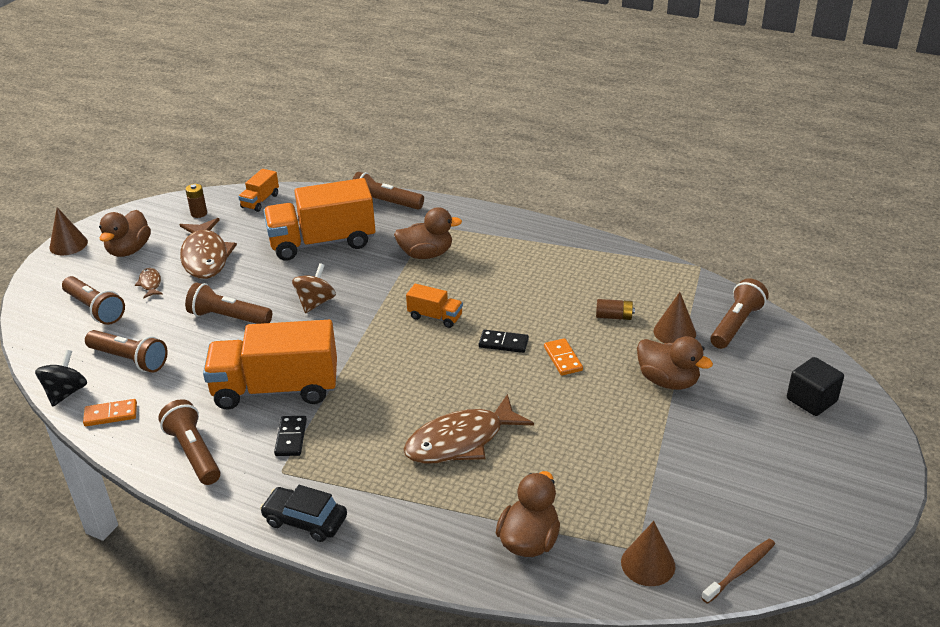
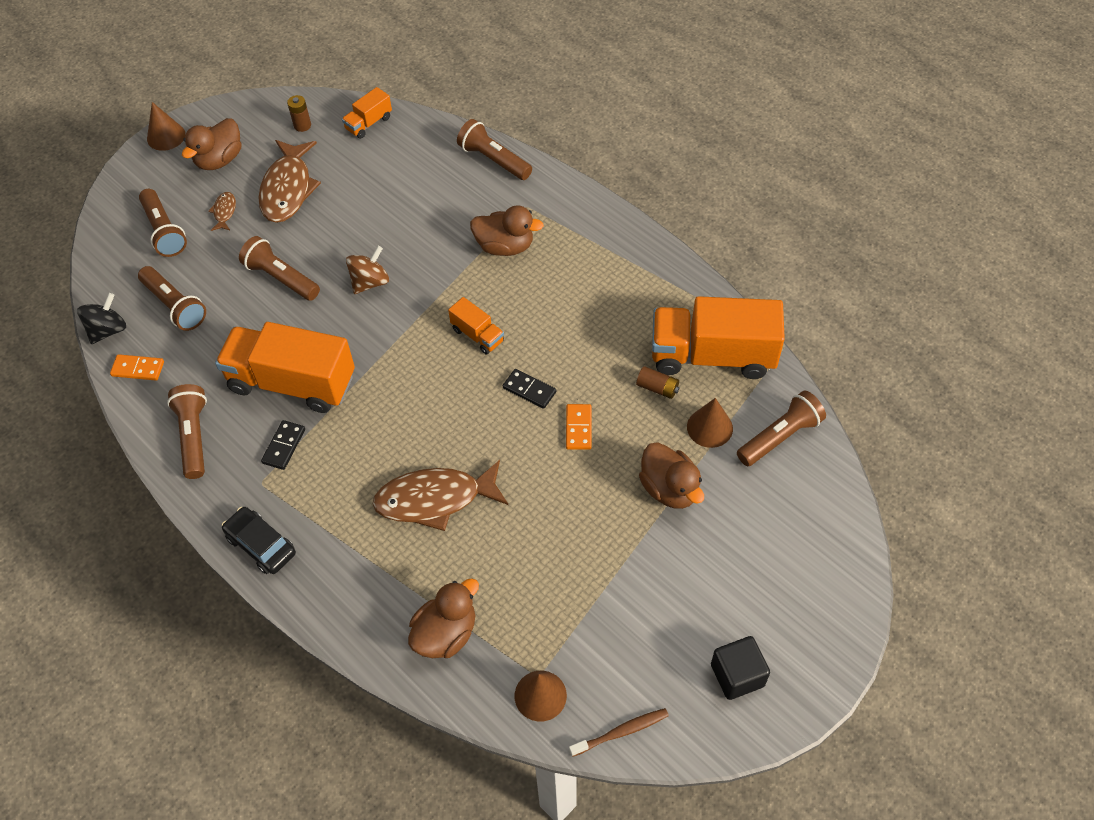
camera: 20 degrees right, 20 degrees up
orange truck [263,178,375,261] -> orange truck moved to [652,296,785,379]
black cube [787,357,844,416] -> black cube moved to [711,636,770,700]

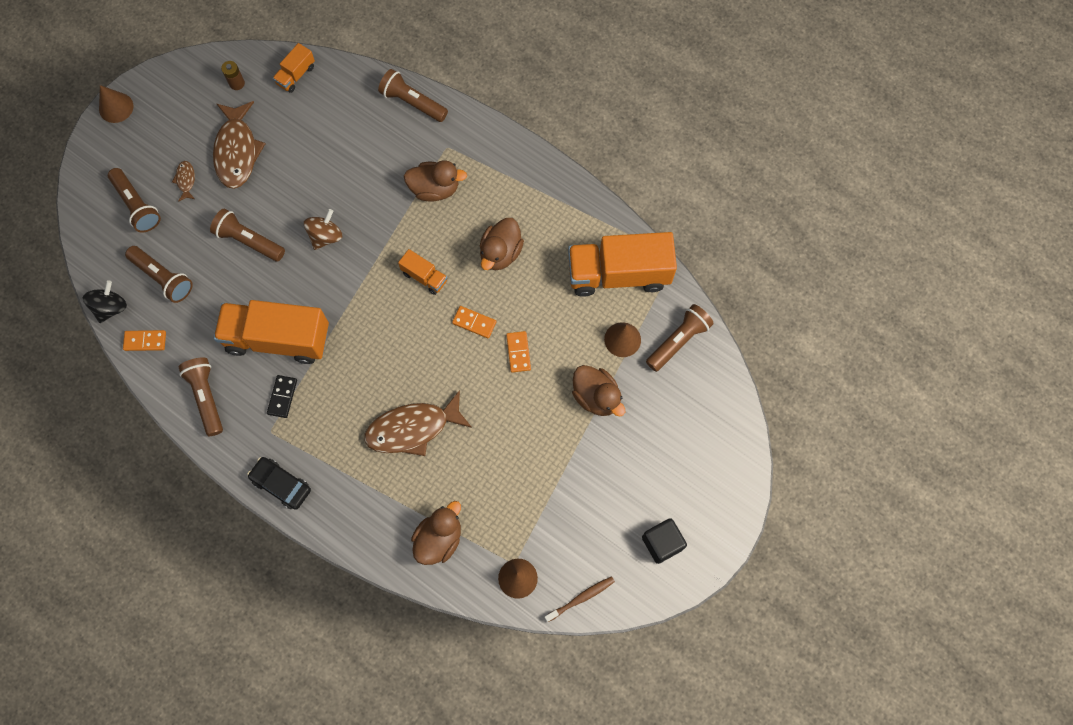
camera: 10 degrees left, 15 degrees up
brown duck [182,118,241,170] -> brown duck moved to [480,218,524,270]
black domino [503,369,556,409] -> orange domino [452,306,496,338]
brown battery [636,366,679,399] -> none

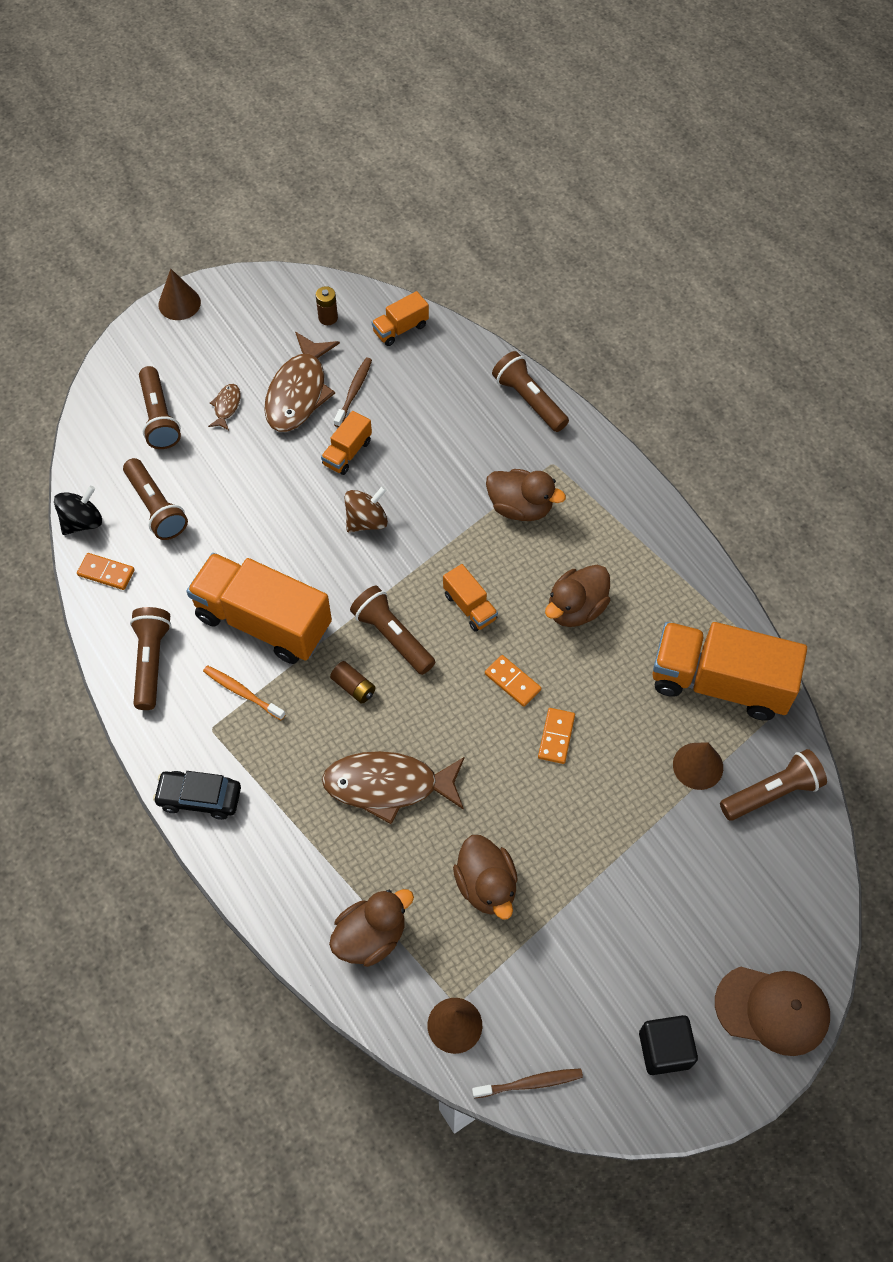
camera: 20 degrees right, 10 degrees down
brown flashlight [210,209,285,261] -> brown flashlight moved to [350,586,435,675]
black car [247,457,311,510] -> black car turned 45 degrees counterclockwise [153,771,241,820]
black domino [267,375,297,418] -> orange toothbrush [203,665,286,720]
brown duck [572,365,625,416] -> brown duck moved to [453,835,518,919]
none -> orange truck [321,411,372,475]
none -> brown battery [330,661,376,704]
none -> brown toothbrush [334,358,372,427]
none -> brown cap [715,967,830,1056]

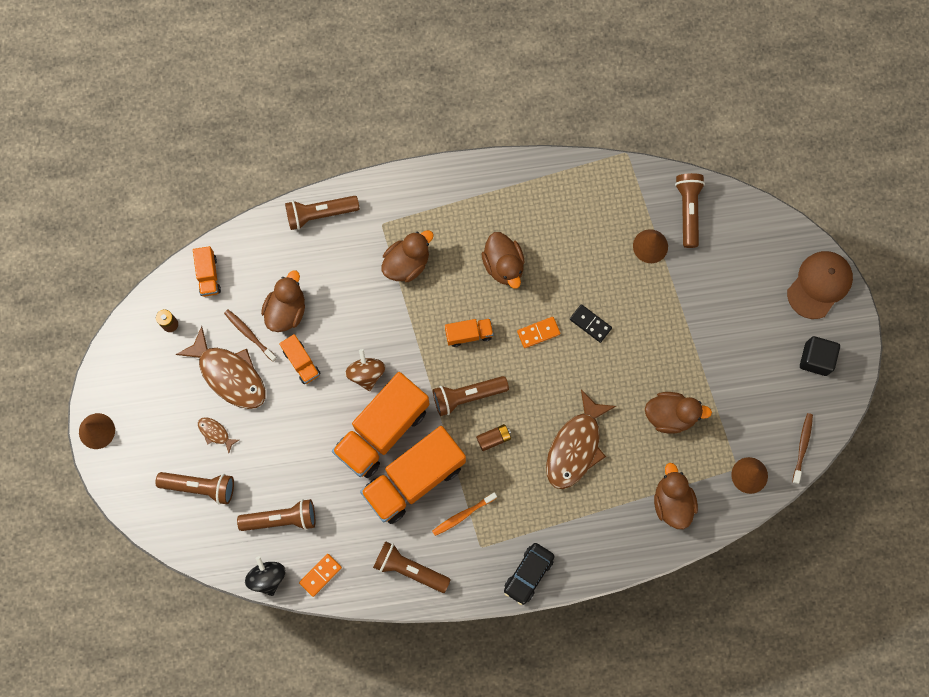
camera: 65 degrees left, 15 degrees up
orange domino [538,708,575,764] -> black domino [570,304,612,343]
orange truck [652,622,807,720] -> orange truck moved to [332,372,429,478]
none -> brown duck [261,270,305,332]

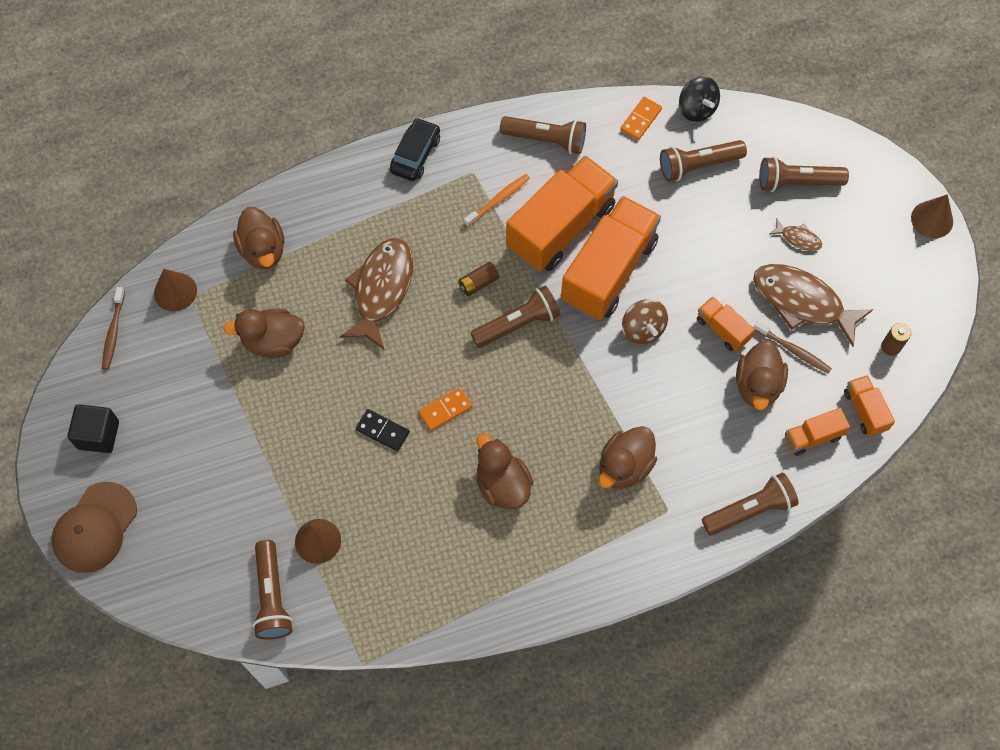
camera: 170 degrees right, 10 degrees down
orange truck [445,318,494,347] -> orange truck moved to [785,408,850,456]

